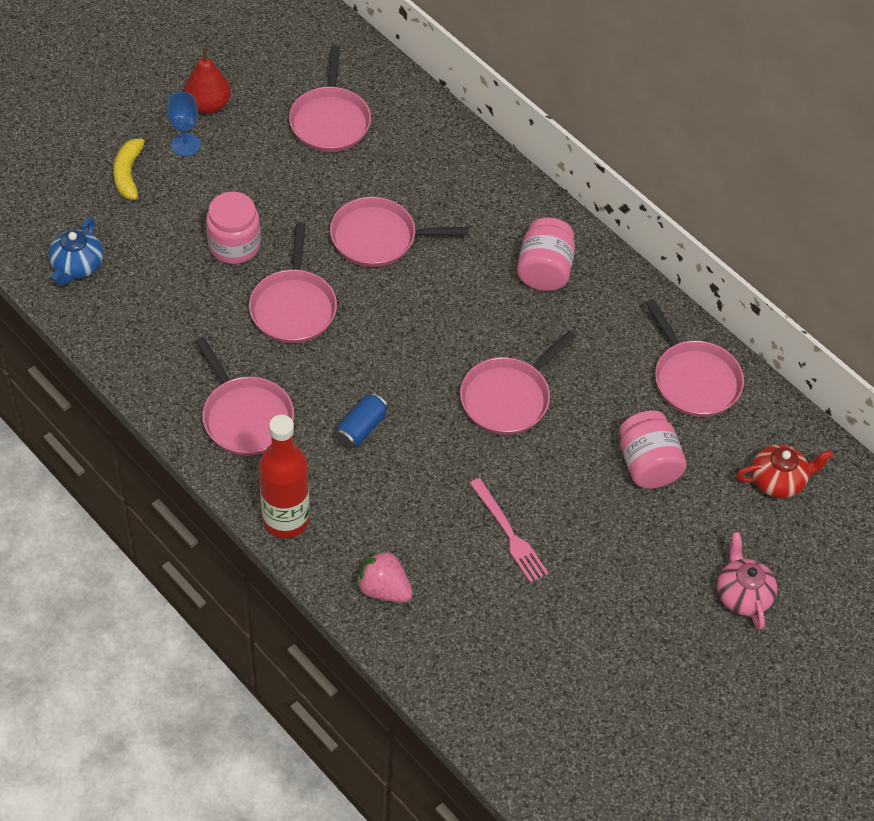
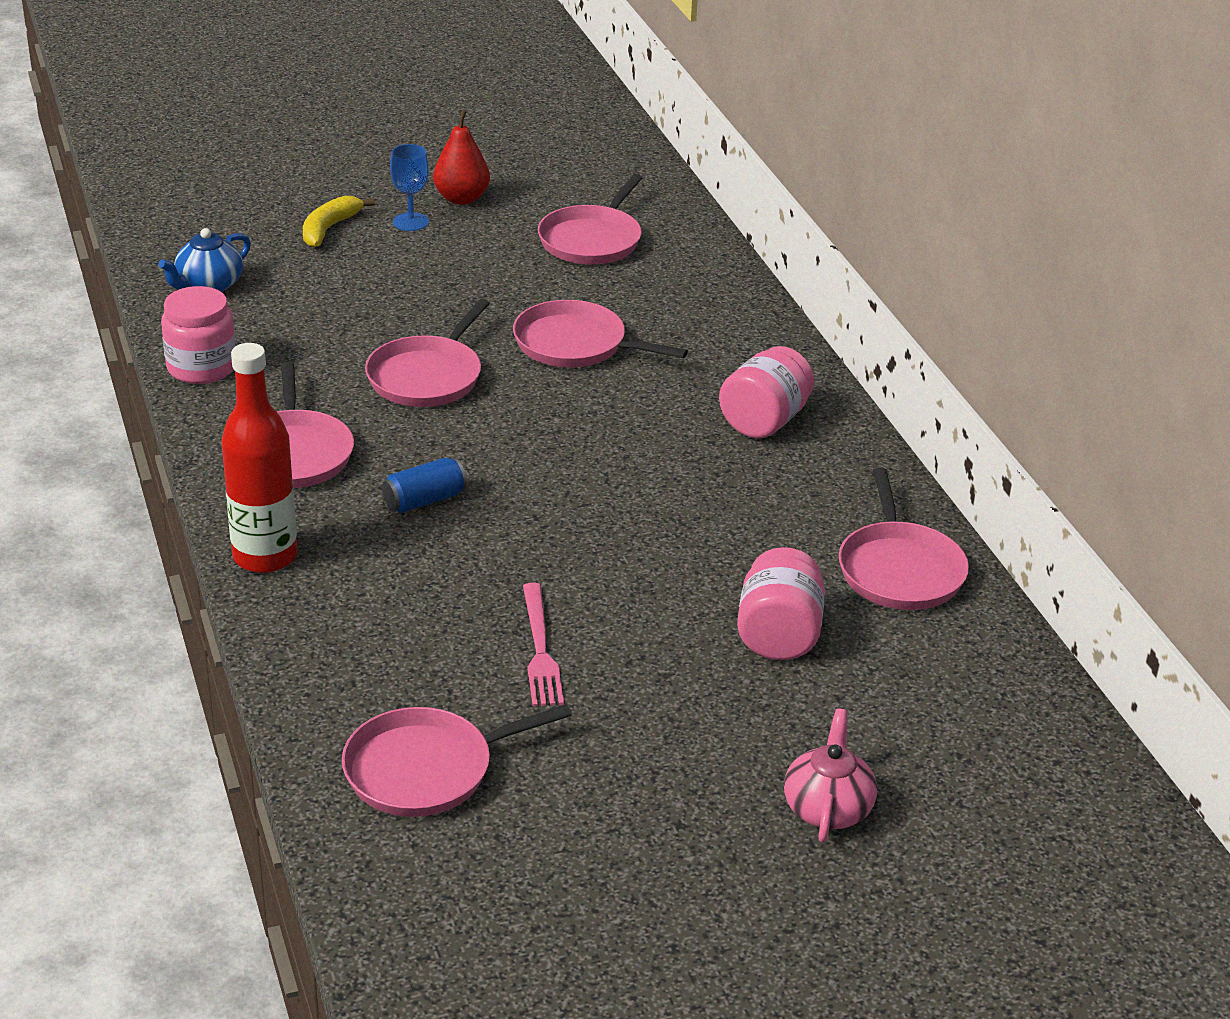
camera: 25 degrees right, 20 degrees down
pink jar [206,191,261,264] -> pink jar moved to [161,286,236,384]
pink strawberry [356,549,413,602] -> none
pink pan [460,330,576,435] -> pink pan moved to [342,704,572,817]
red teapot [736,444,833,498] -> none

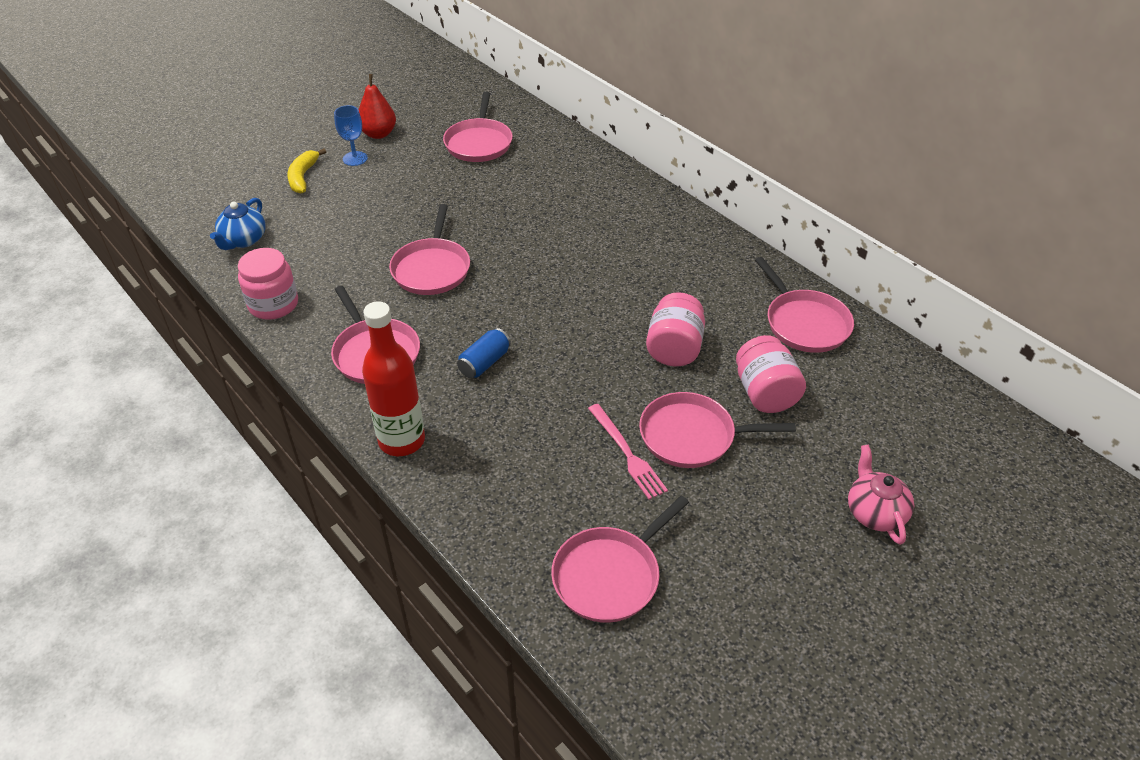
camera: 20 degrees left, 10 degrees up
pink pan [513,300,688,367] -> pink pan moved to [639,392,796,468]
pink jar [719,346,814,439] -> pink jar moved to [646,292,705,366]

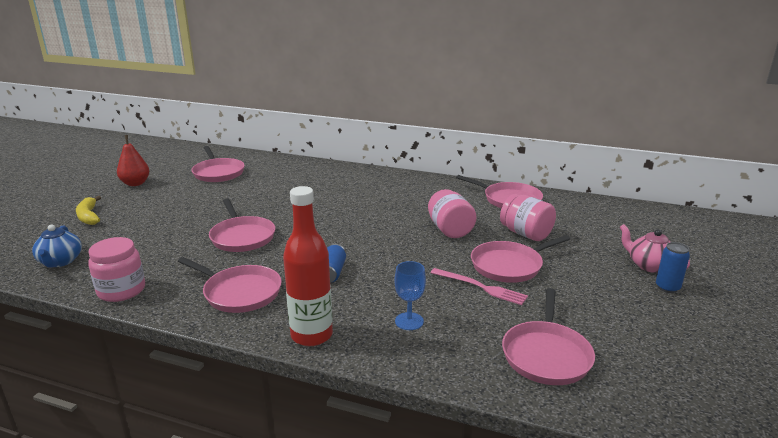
camera: 30 degrees left, 20 degrees down
blue goblet [334,105,368,166] -> blue goblet moved to [394,261,426,330]
none -> blue can [656,242,690,293]

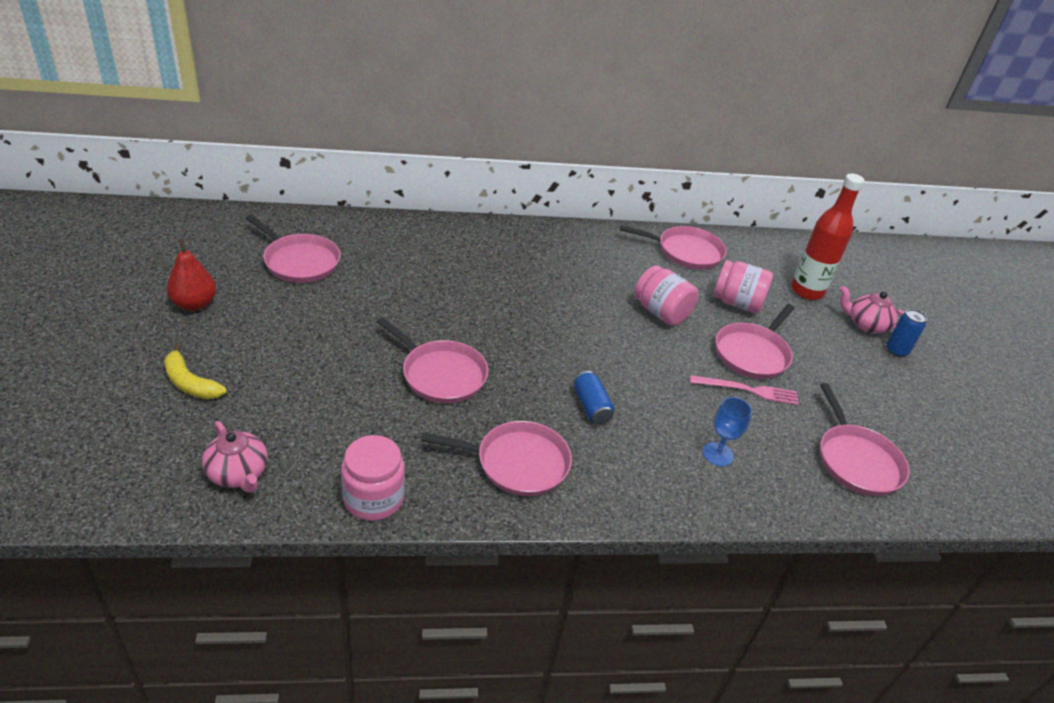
camera: 30 degrees left, 15 degrees up
blue teapot [32,225,82,268] -> pink teapot [202,421,268,493]
red bottle [283,186,333,346] -> red bottle moved to [791,173,865,300]

